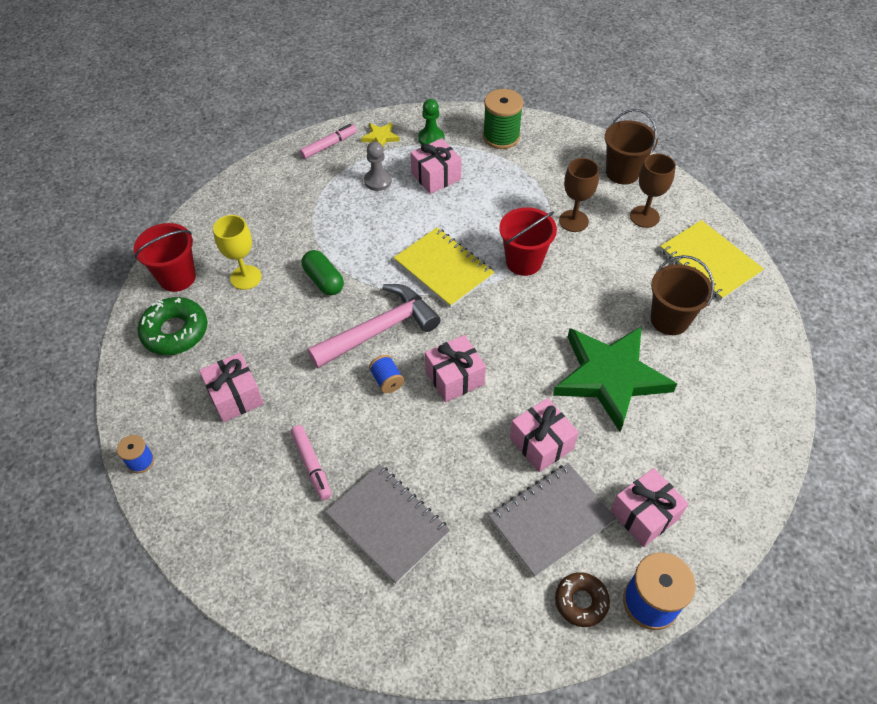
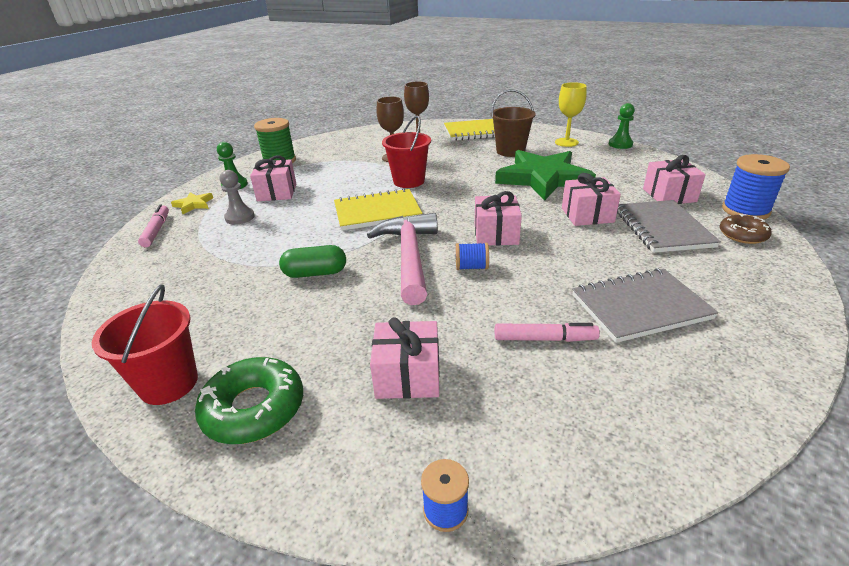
camera: 60 degrees left, 20 degrees down
yellow goblet [213,215,261,290] -> yellow goblet moved to [555,82,587,147]
brown bucket [605,109,658,185] -> none
none -> green pawn [609,103,635,149]

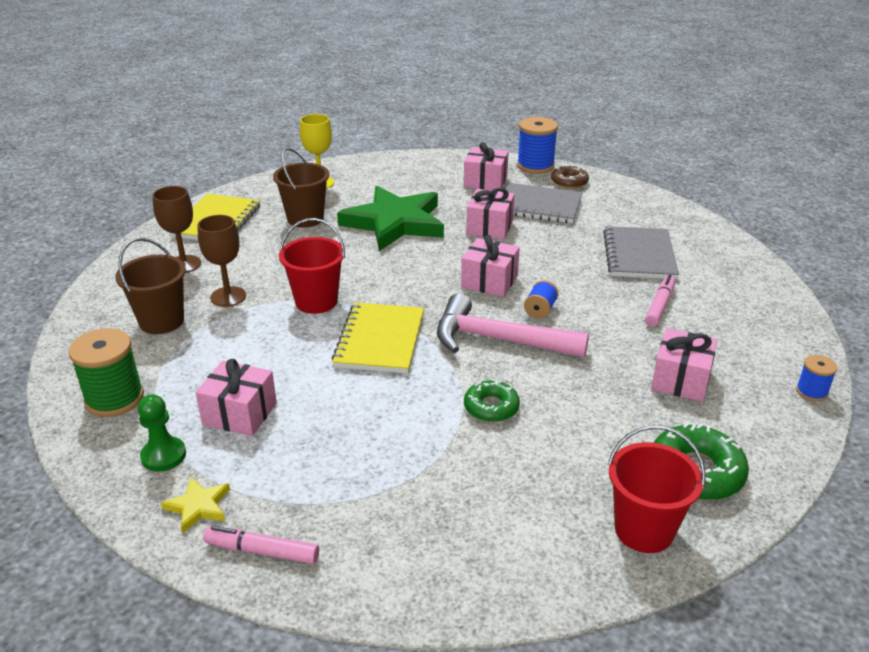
camera: 70 degrees left, 0 degrees up
grey pawn [220,170,255,225] -> none
green capsule [279,245,346,278] -> green donut [464,379,520,422]
green pawn [609,103,635,149] -> none
none -> brown bucket [115,238,186,334]

